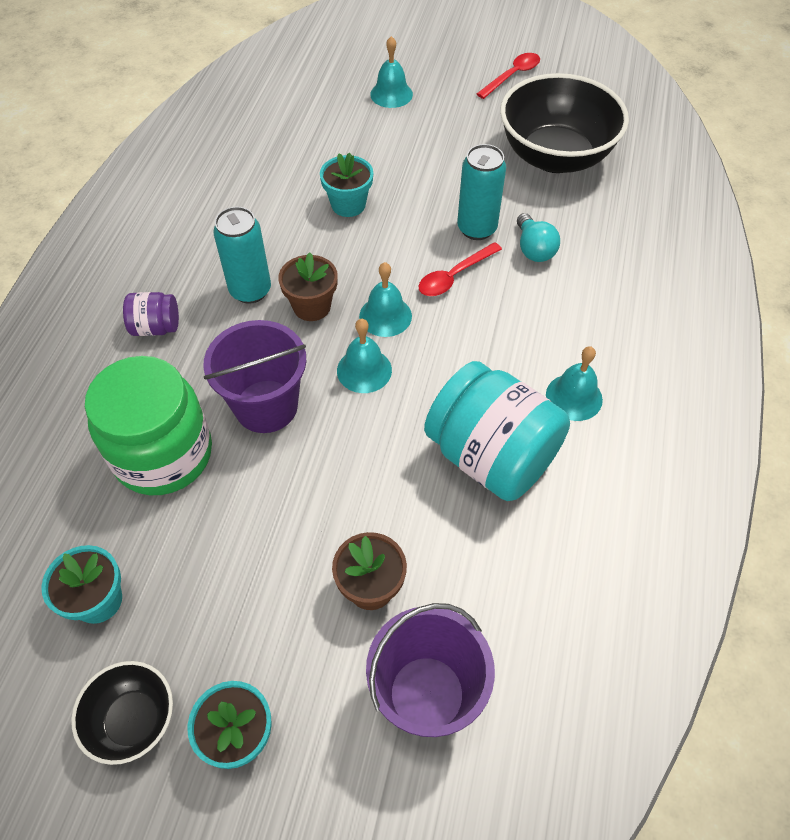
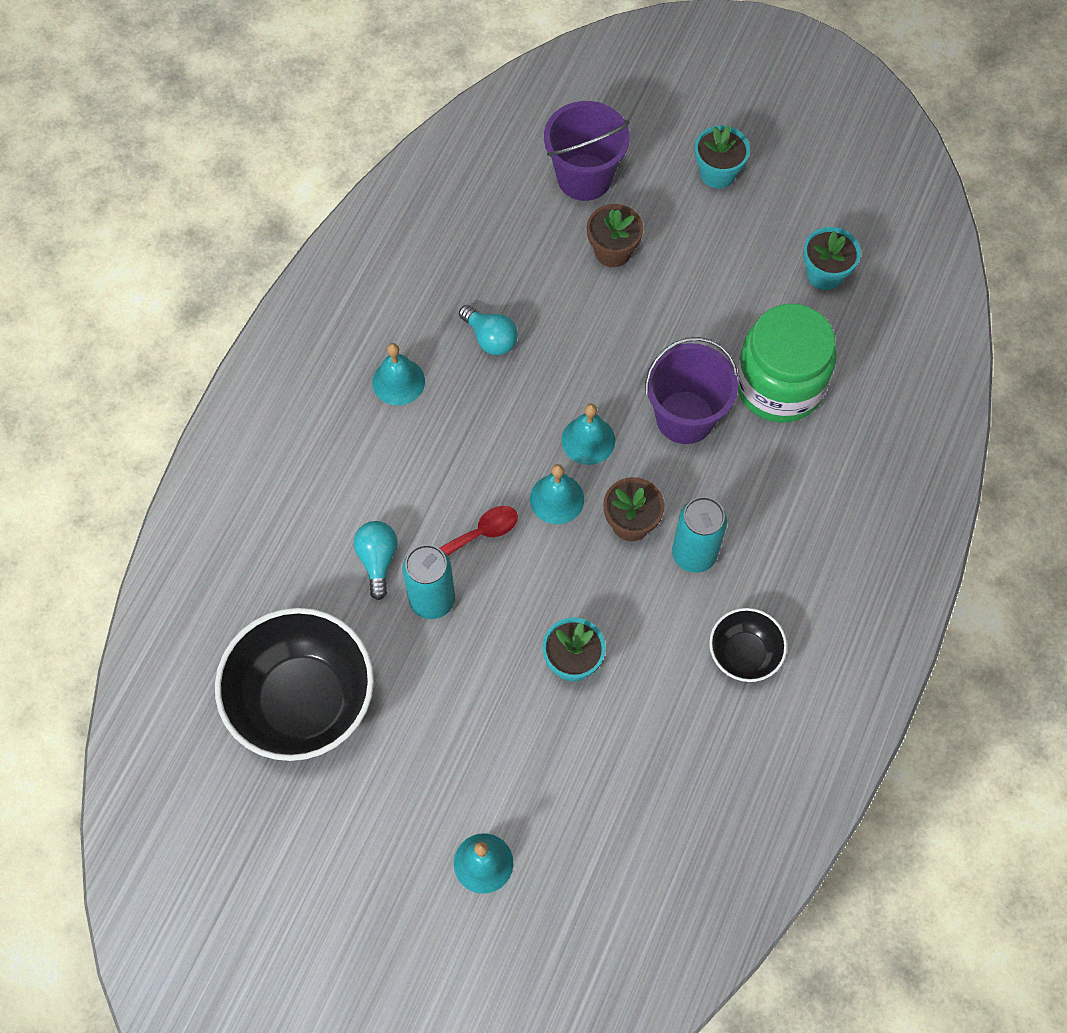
camera: 170 degrees left, 10 degrees up
black bowl [71,661,173,765] -> black bowl moved to [709,608,787,682]
purple jar [123,292,179,336] -> none
turquoise jar [424,361,570,501] -> turquoise light bulb [459,305,518,355]
red spoon [477,53,540,99] -> none

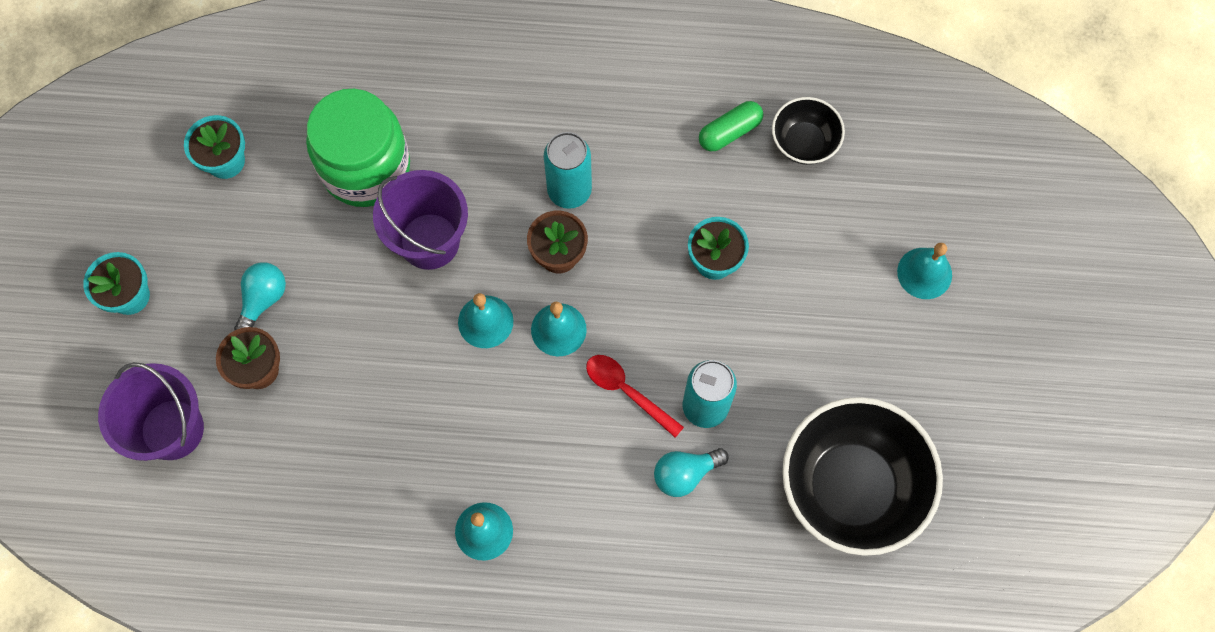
camera: 110 degrees left, 5 degrees up
turquoise light bulb [459,305,518,355] -> turquoise light bulb moved to [234,262,286,330]
black bowl [709,608,787,682] -> black bowl moved to [772,97,845,165]
none -> green capsule [699,101,763,151]

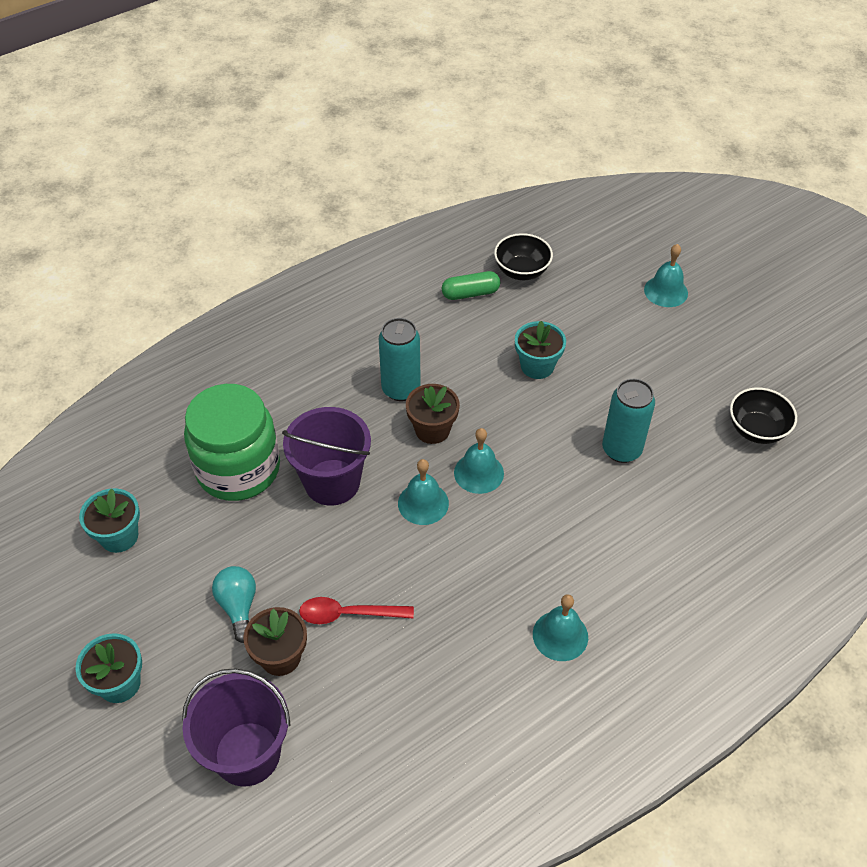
camera: 40 degrees left, 20 degrees down
red spoon [586,355,684,438] -> red spoon moved to [299,597,414,624]
turquoise light bulb [654,448,729,497] -> none
green capsule [699,101,763,151] -> green capsule turned 60 degrees clockwise [442,271,500,300]
black bowl [782,397,943,556] -> black bowl [730,387,797,444], size x0.50

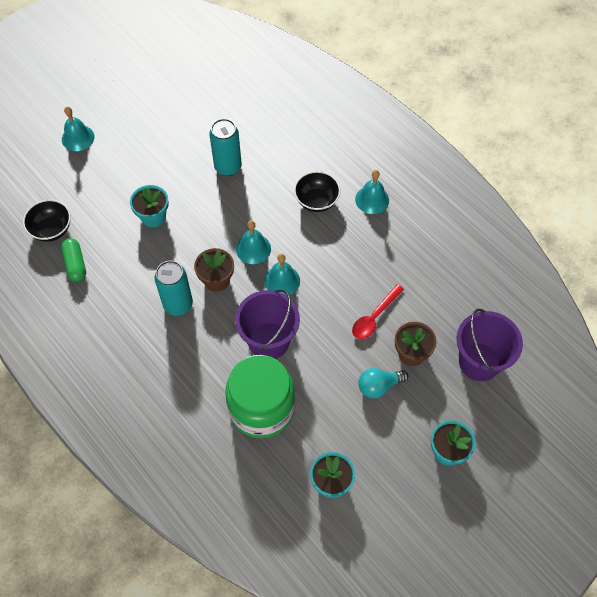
camera: 95 degrees left, 10 degrees up
red spoon [299,597,414,624] -> red spoon turned 45 degrees clockwise [352,284,404,339]
black bowl [730,387,797,444] -> black bowl moved to [294,171,341,212]

